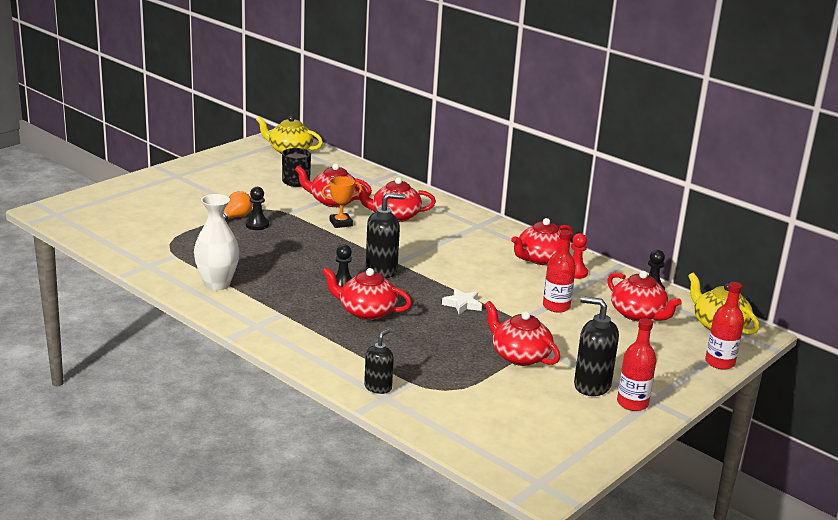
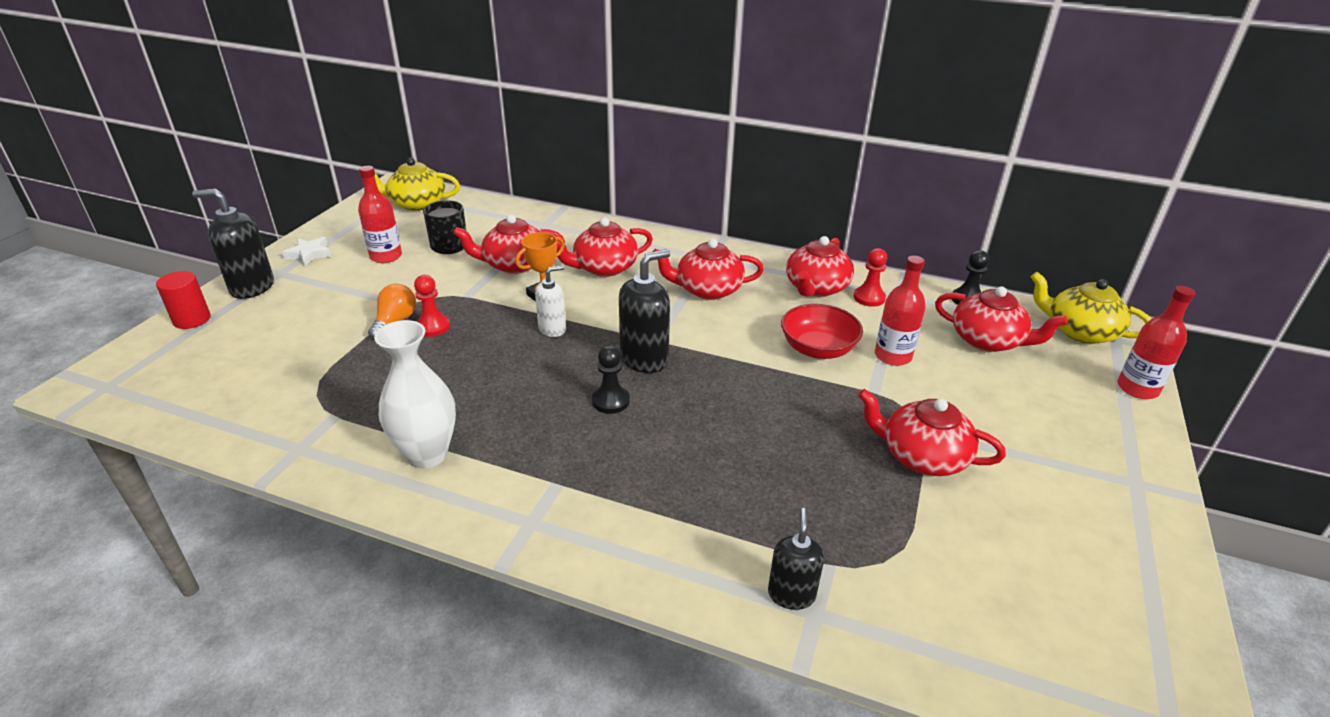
camera: 20 degrees left, 10 degrees up
black pawn [246,187,269,230] -> red pawn [414,275,450,337]
red teapot [322,267,412,320] -> red teapot moved to [653,239,764,300]
white star [442,288,482,314] -> white star moved to [282,237,332,266]
black soap dispenser [574,296,619,396] -> black soap dispenser moved to [192,189,274,299]
red bottle [617,318,656,411] -> red bottle moved to [358,166,402,263]
none -> red cylinder [156,271,211,329]
none -> white soap dispenser [535,265,566,337]
none -> red bowl [781,304,863,359]

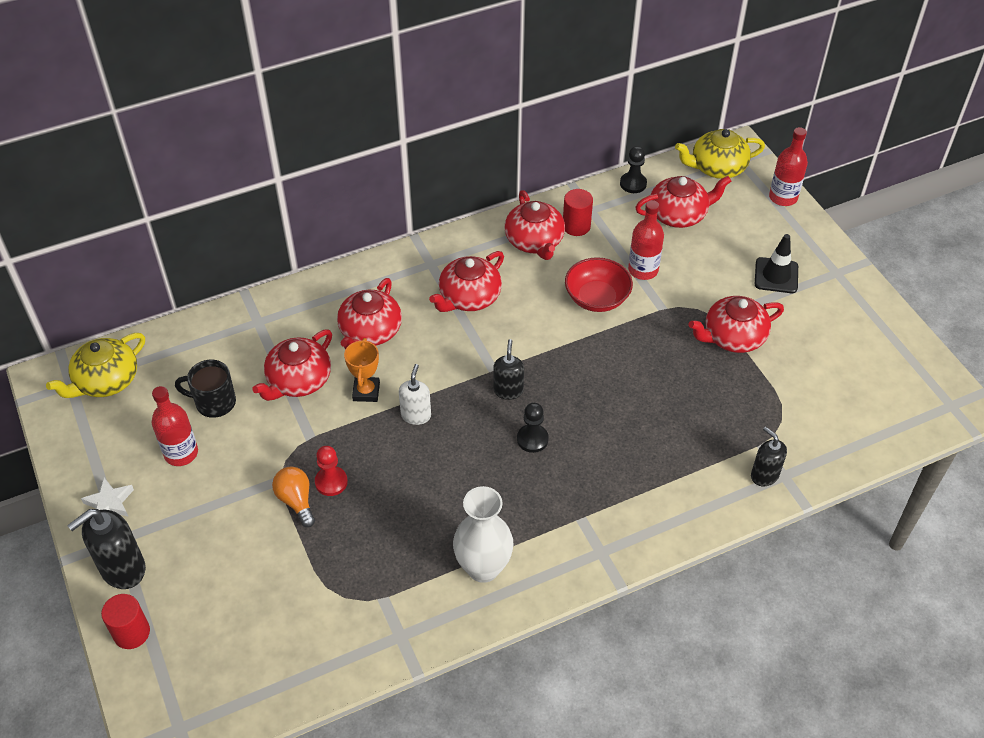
camera: 45 degrees left, 15 degrees up
black soap dispenser [619,249,670,373] -> black soap dispenser [493,339,524,400], size x0.62
red pawn [854,248,887,307] -> red cylinder [563,189,593,236]
none -> black traffic cone [755,234,798,293]

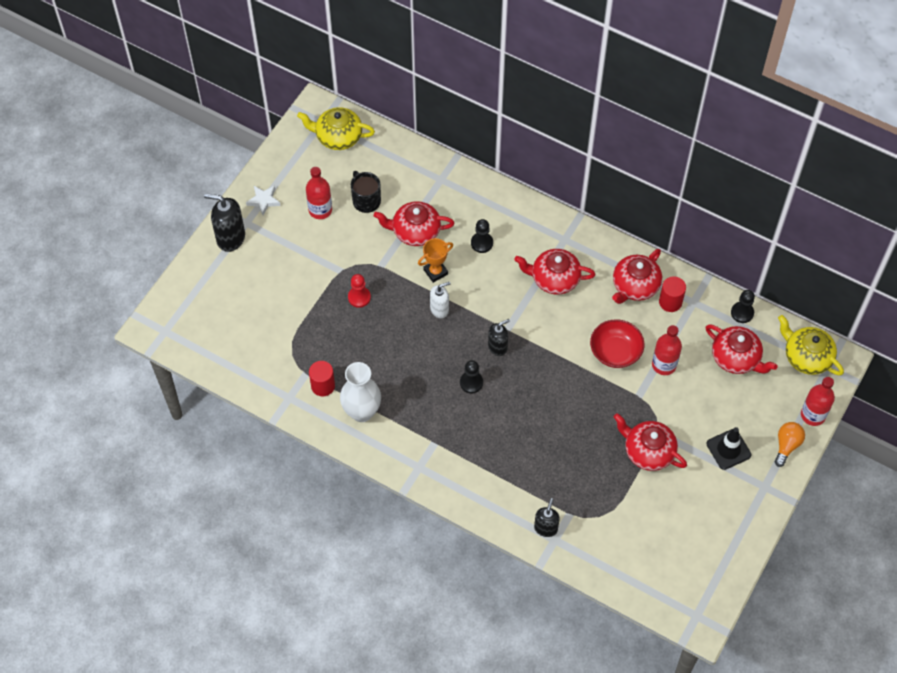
camera: 55 degrees right, 10 degrees up
red cylinder [101,594,150,649] -> red cylinder moved to [309,361,335,396]
orange light bulb [272,467,315,527] -> orange light bulb moved to [775,422,805,467]
red teapot [337,278,402,350] -> black pawn [471,219,493,253]

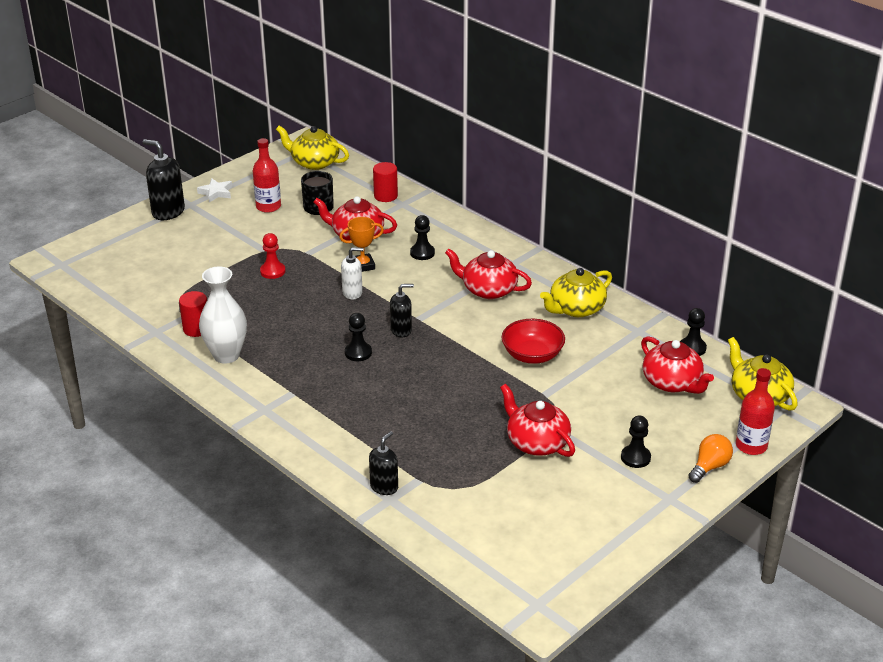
camera: 15 degrees right, 25 degrees down
red teapot [612,249,662,304] -> yellow teapot [540,268,612,317]
red bottle [652,325,682,375] -> none
red cylinder [659,276,686,312] -> red cylinder moved to [373,162,398,202]
black traffic cone [707,427,751,470] -> black pawn [621,415,651,468]

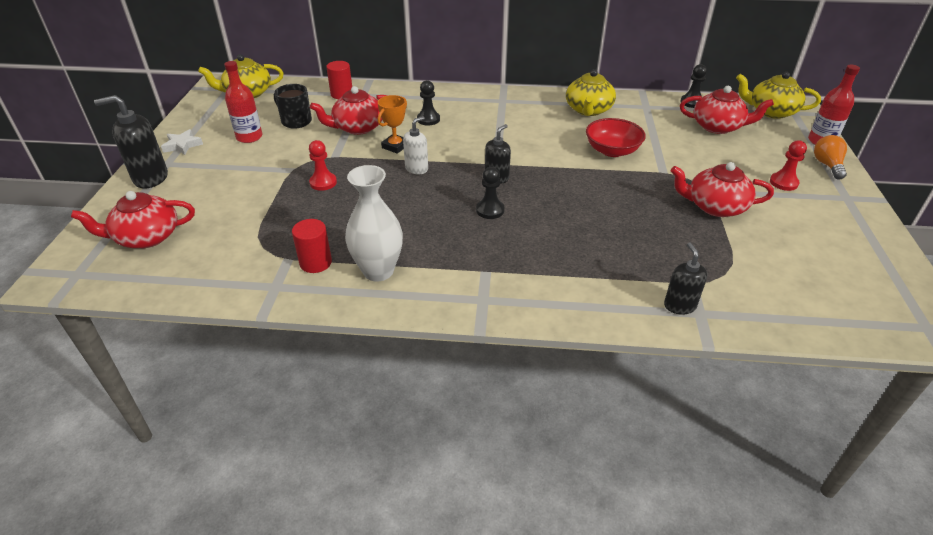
camera: 40 degrees left, 5 degrees up
red teapot [445,249,532,299] -> red teapot moved to [71,191,195,248]
black pawn [621,415,651,468] -> red pawn [770,140,807,191]

